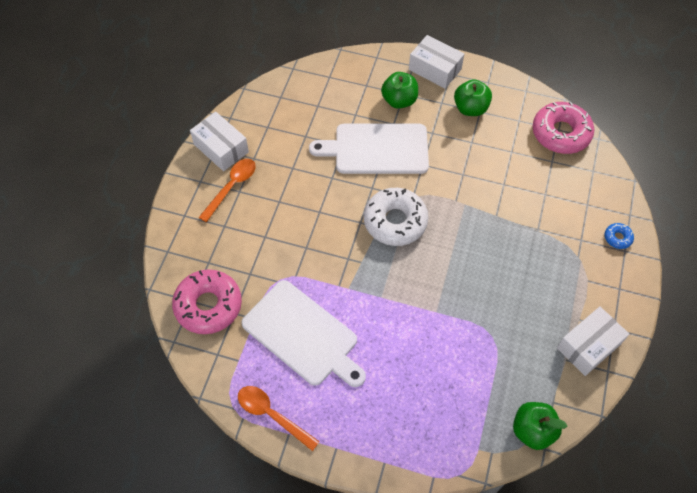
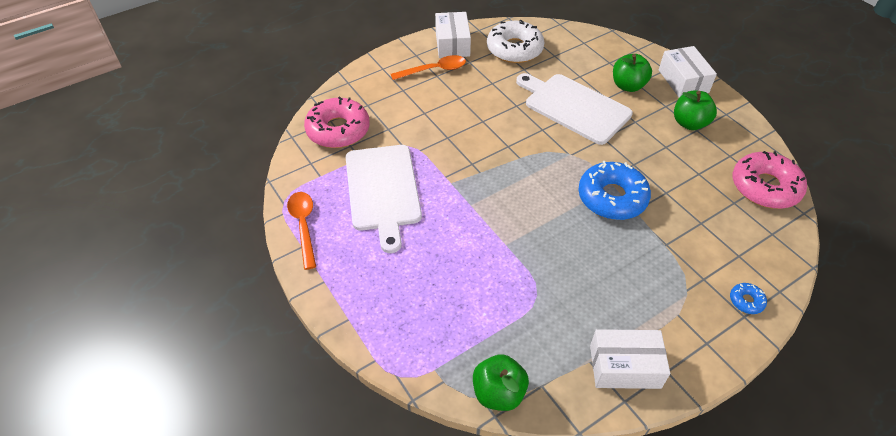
camera: 40 degrees right, 10 degrees down
white donut [364,188,429,246] -> white donut moved to [487,19,545,63]
none -> blue donut [579,161,651,220]

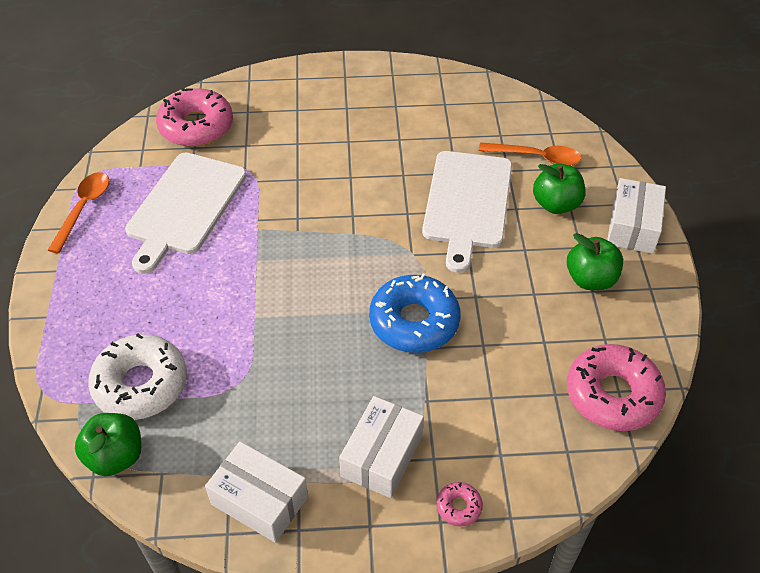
camera: 30 degrees right, 0 degrees up
orange spoon [391,55,466,80] -> orange spoon moved to [479,142,581,166]
white box [435,12,471,58] -> white box moved to [339,396,424,498]
white donut [487,19,545,63] -> white donut moved to [88,333,187,420]
white cutting board [516,73,633,145] -> white cutting board turned 150 degrees counterclockwise [422,151,512,273]
blue donut [730,283,767,314] -> pink donut [436,482,483,526]

